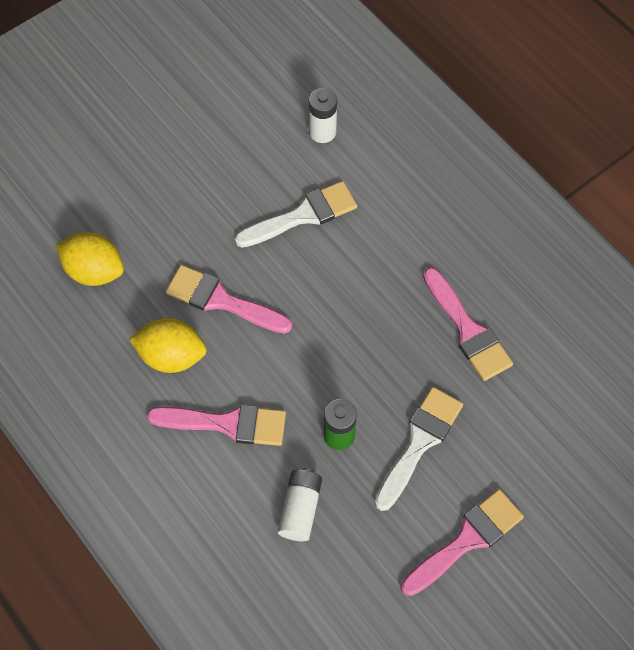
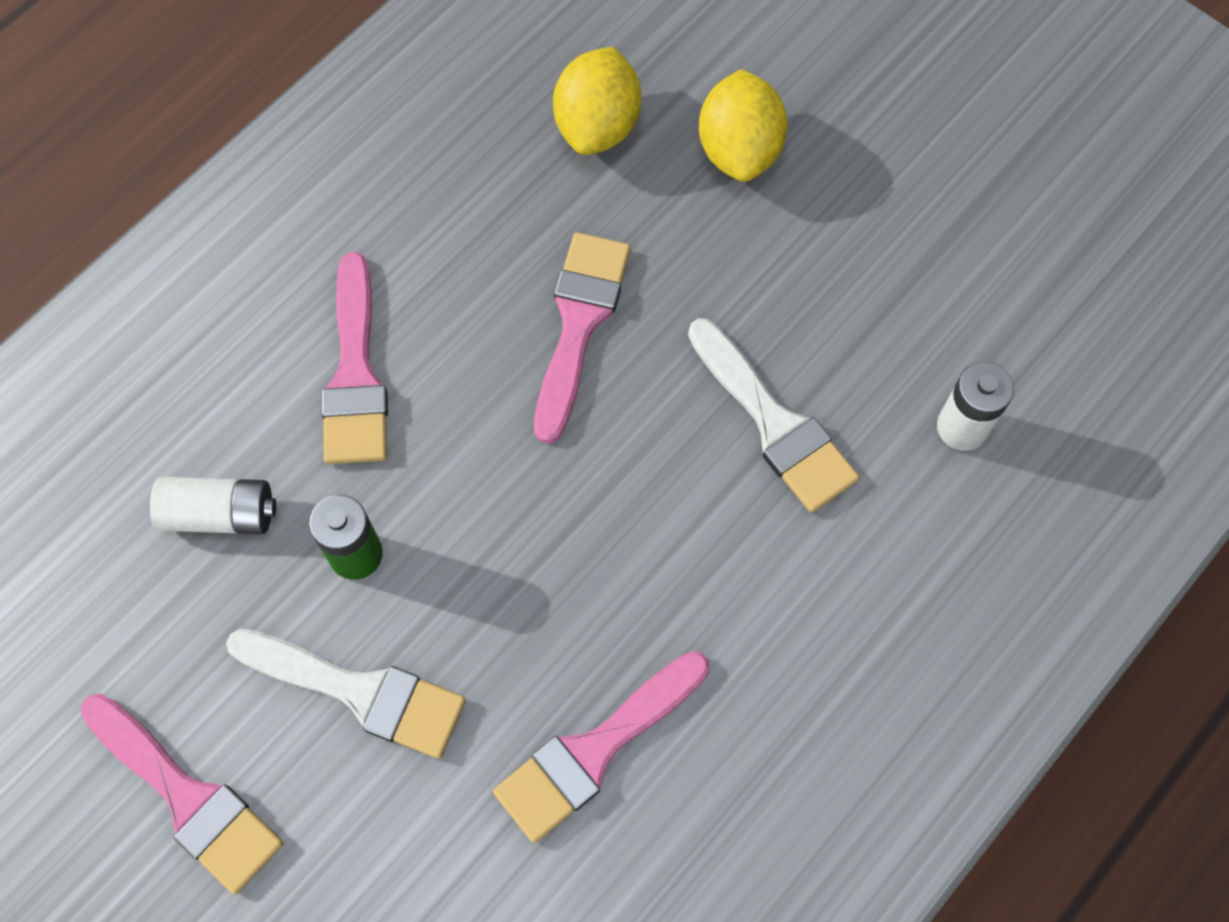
camera: 80 degrees right, 5 degrees up
yellow lemon [129,318,207,373] -> yellow lemon moved to [699,69,788,182]

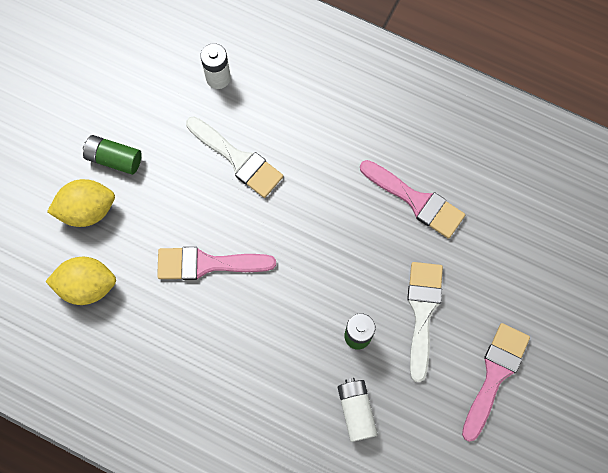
camera: 105 degrees left, 5 degrees up
pink brush [321,252,388,464] -> none
white brush [688,318,859,513] -> white brush turned 90 degrees clockwise [186,116,283,198]
none -> green battery [83,135,142,175]

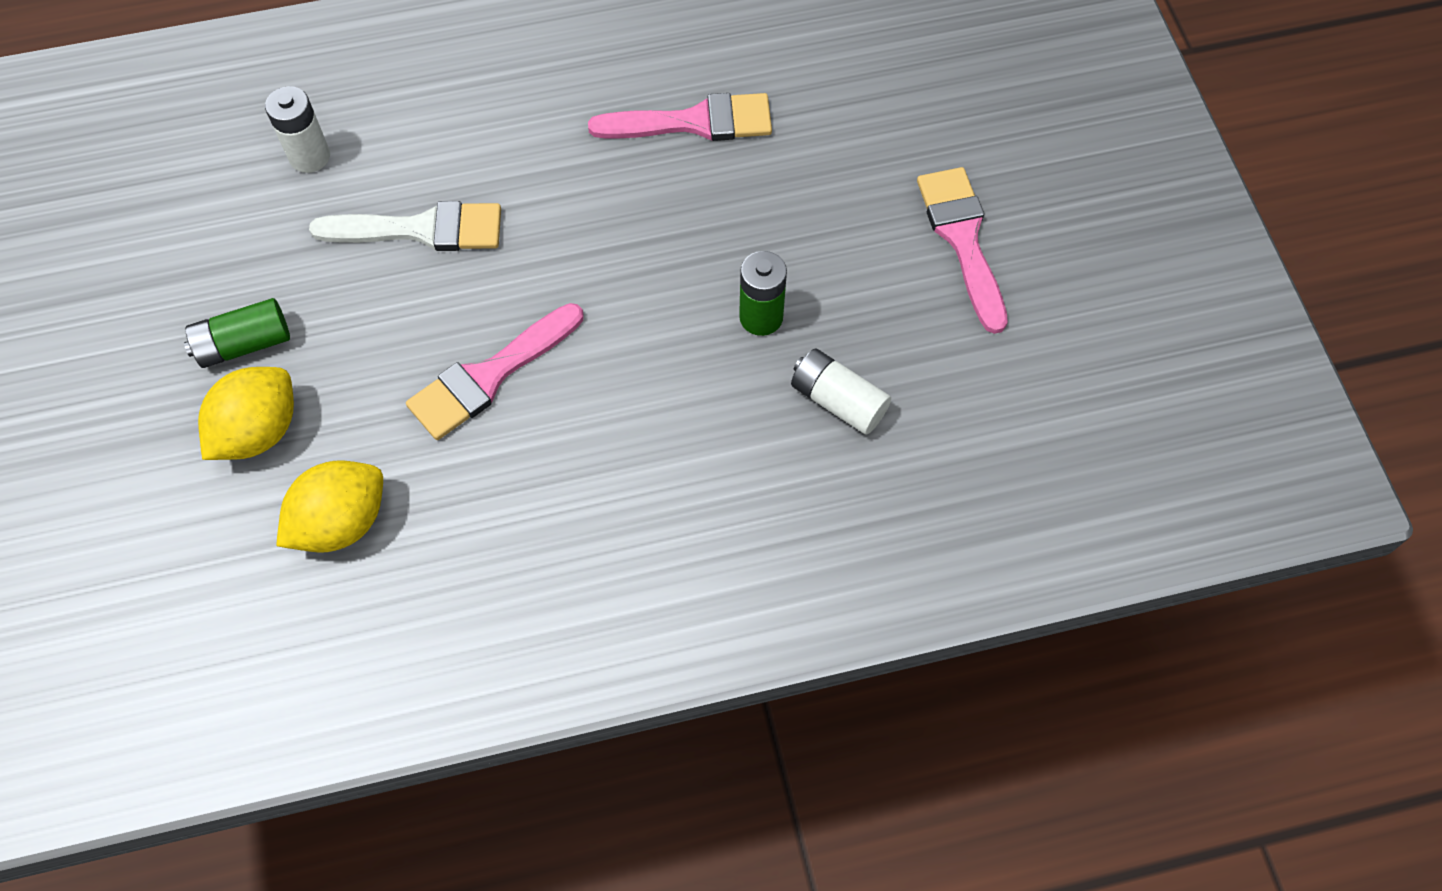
camera: 40 degrees left, 10 degrees down
white brush [407,262,443,383] -> none

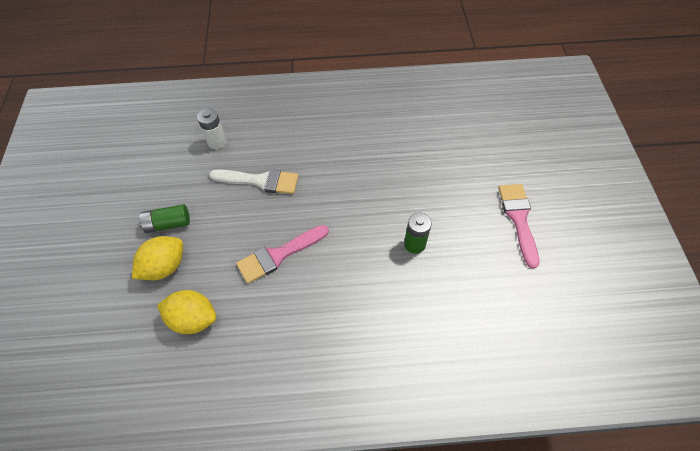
camera: 10 degrees right, 5 degrees down
yellow lemon [276,461,383,553] -> yellow lemon turned 45 degrees clockwise [157,290,216,334]
pink brush [588,93,772,141] -> none
white battery [791,348,891,435] -> none

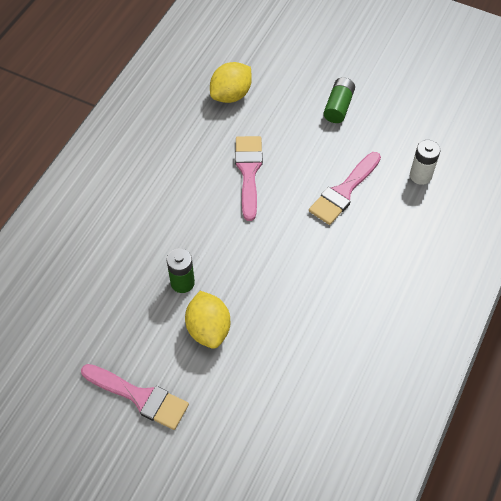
camera: 120 degrees right, 0 degrees up
yellow lemon [132,236,183,280] -> yellow lemon moved to [185,291,230,349]
white brush [209,169,299,194] -> pink brush [309,152,381,225]

